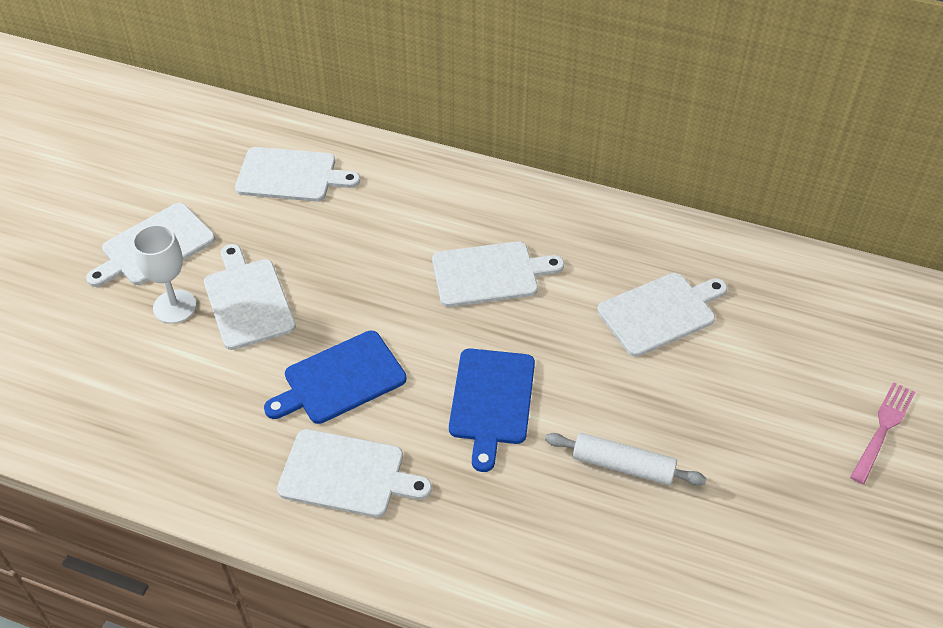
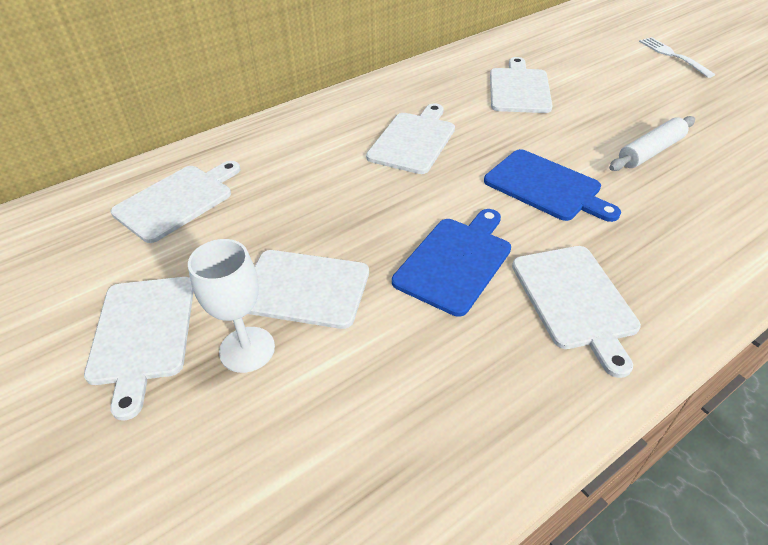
camera: 55 degrees left, 5 degrees down
blue cutting board [264,331,406,424] -> blue cutting board turned 150 degrees counterclockwise [392,209,511,317]
white cutting board [277,429,432,517] -> white cutting board turned 120 degrees clockwise [512,246,641,378]
pink fork [850,382,916,484] -> white fork [639,37,715,78]

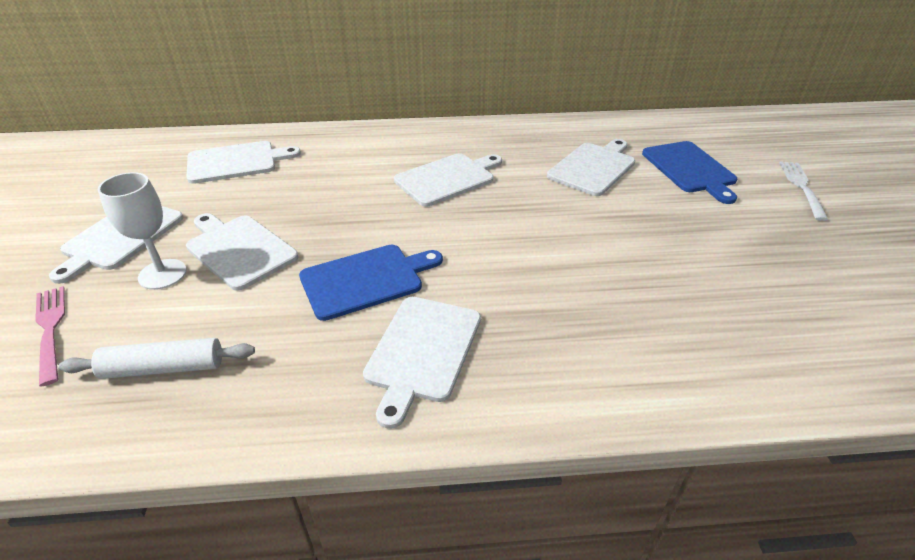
camera: 30 degrees right, 5 degrees down
blue cutting board [484,149,621,222] -> blue cutting board moved to [642,141,737,204]
white rolling pin [609,116,695,171] -> white rolling pin moved to [59,338,255,379]
none -> pink fork [35,286,65,386]

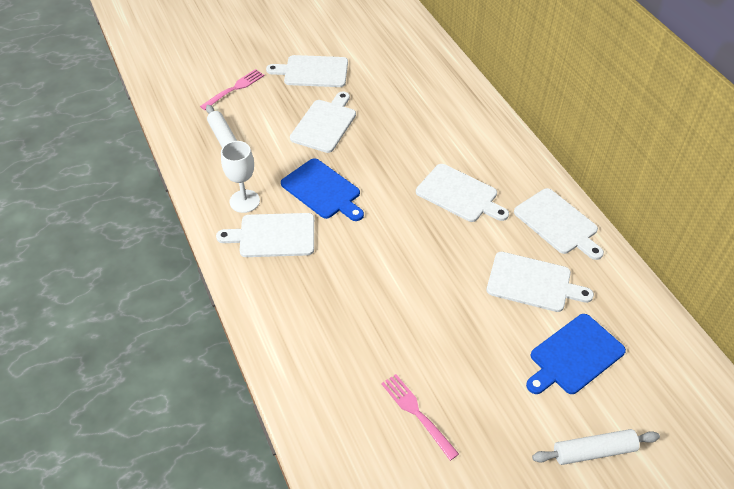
camera: 70 degrees right, 10 degrees up
white goblet [98,172,187,290] -> white goblet moved to [221,141,260,213]
white cutting board [187,141,301,184] -> white cutting board moved to [514,188,604,260]
white fork [779,161,828,221] -> white rolling pin [532,429,660,465]
none -> pink fork [381,374,459,461]

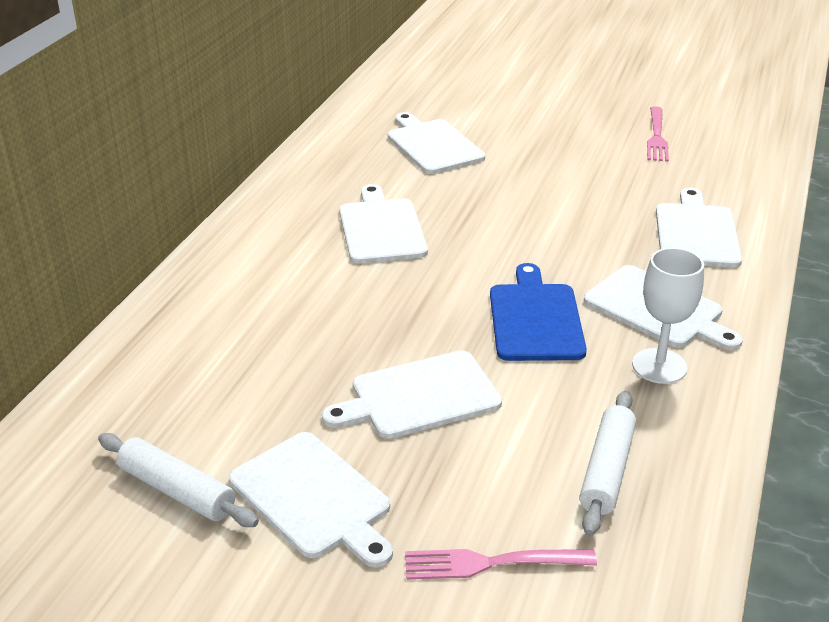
camera: 135 degrees left, 15 degrees down
white cutting board [514,188,604,260] -> white cutting board moved to [656,188,742,268]
blue cutting board [526,314,626,394] -> none
white rolling pin [532,429,660,465] -> white rolling pin moved to [98,433,259,527]

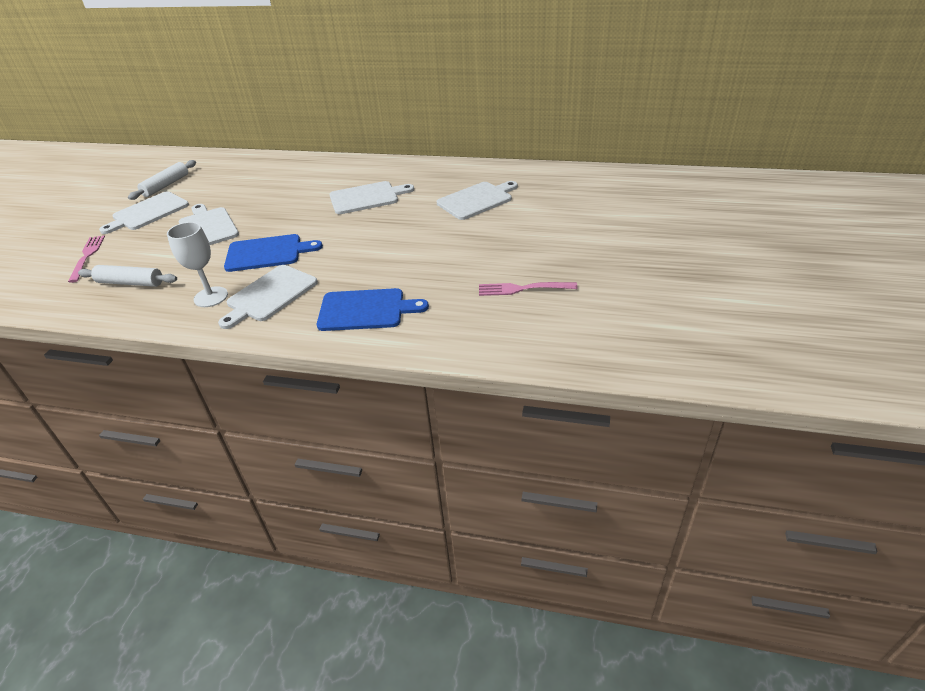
camera: 85 degrees right, 5 degrees up
white cutting board [656,188,742,268] -> blue cutting board [317,288,429,331]

